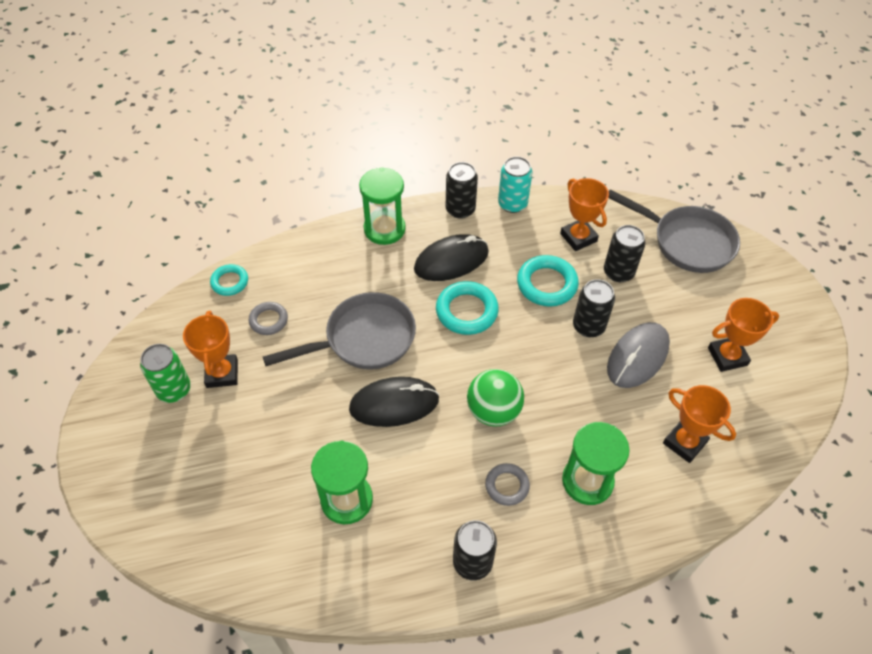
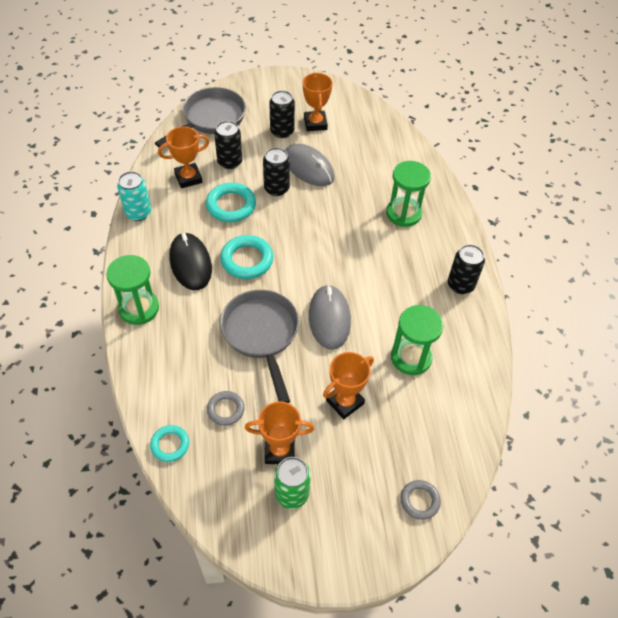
camera: 85 degrees left, 0 degrees up
black mouse [349,377,439,427] -> grey mouse [309,284,351,350]
black can [446,162,478,219] -> black can moved to [269,90,295,138]
green ball [467,369,524,426] -> none
grey ring [485,463,530,506] -> grey ring moved to [401,480,441,520]
orange trophy [663,385,736,463] -> orange trophy moved to [323,352,374,419]

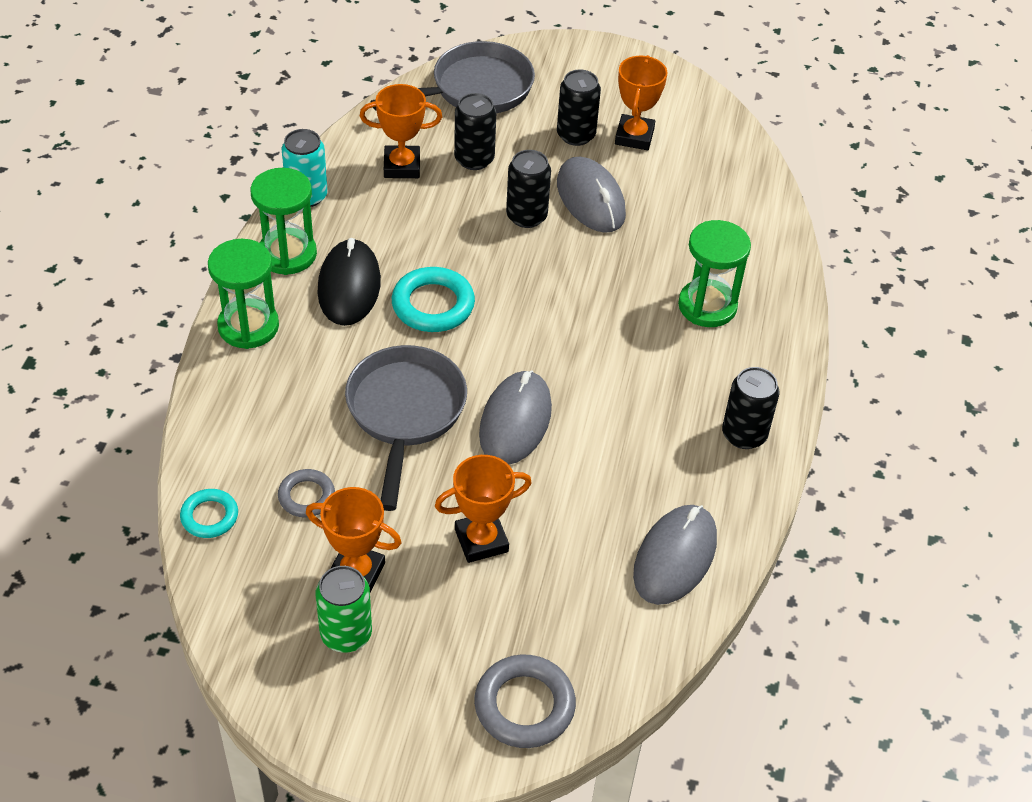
camera: 20 degrees right, 5 degrees down
turquoise ring [206,183,256,222] -> none
green hourglass [391,305,443,375] -> green hourglass moved to [250,168,317,275]
grey ring [401,480,441,520] -> grey ring [474,654,576,748], size x1.62
none -> grey mouse [633,505,717,605]

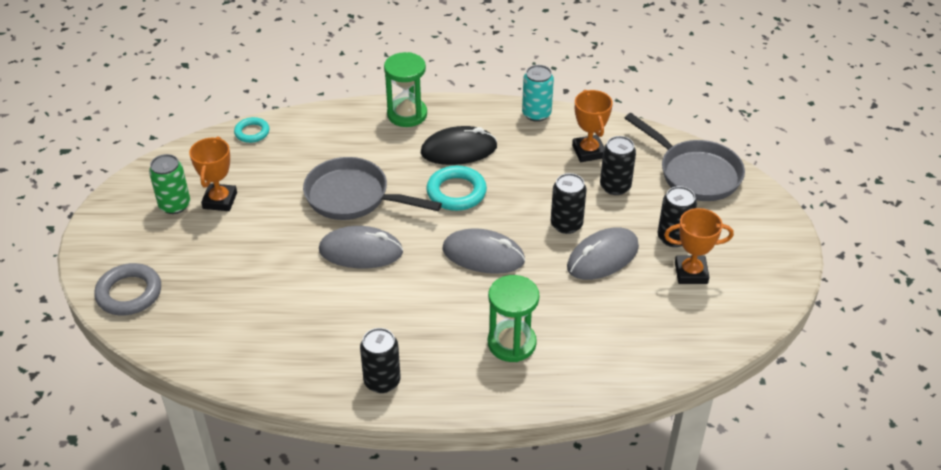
camera: 80 degrees right, 5 degrees down
green hourglass [250,168,317,275] -> none
grey ring [278,469,335,517] -> none
grey pan [345,345,467,511] -> grey pan turned 150 degrees counterclockwise [303,157,442,220]
orange trophy [435,455,532,563] -> none
grey mouse [633,505,717,605] -> grey mouse moved to [442,228,525,274]

